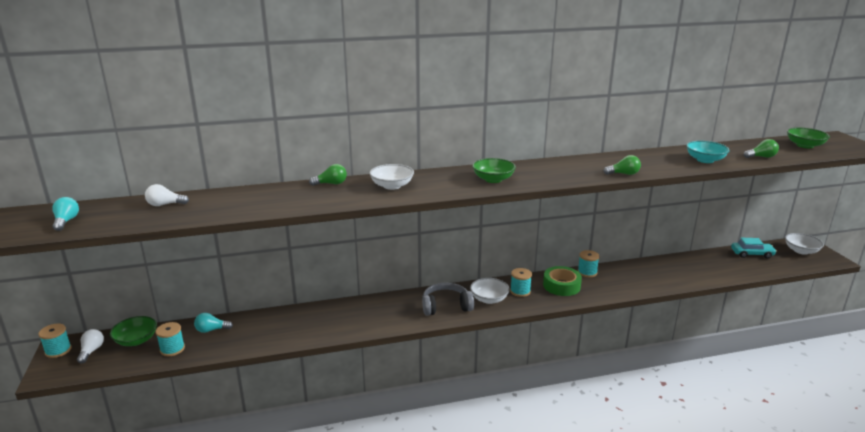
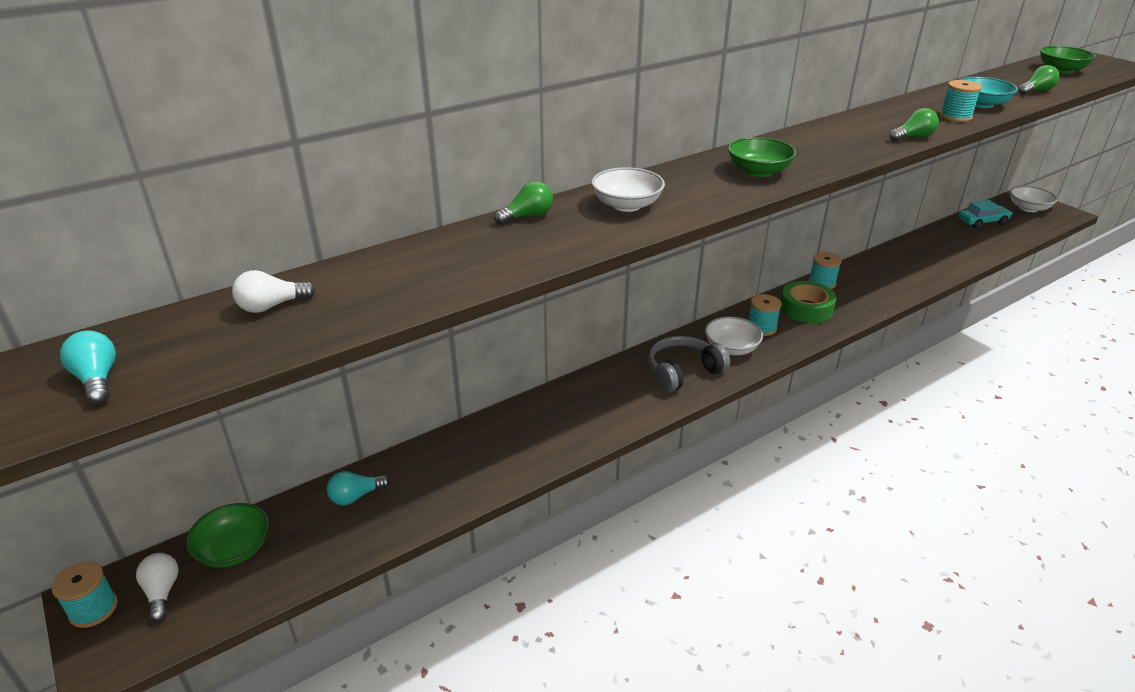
camera: 20 degrees left, 10 degrees up
turquoise spool [156,322,185,356] -> turquoise spool moved to [940,80,982,122]

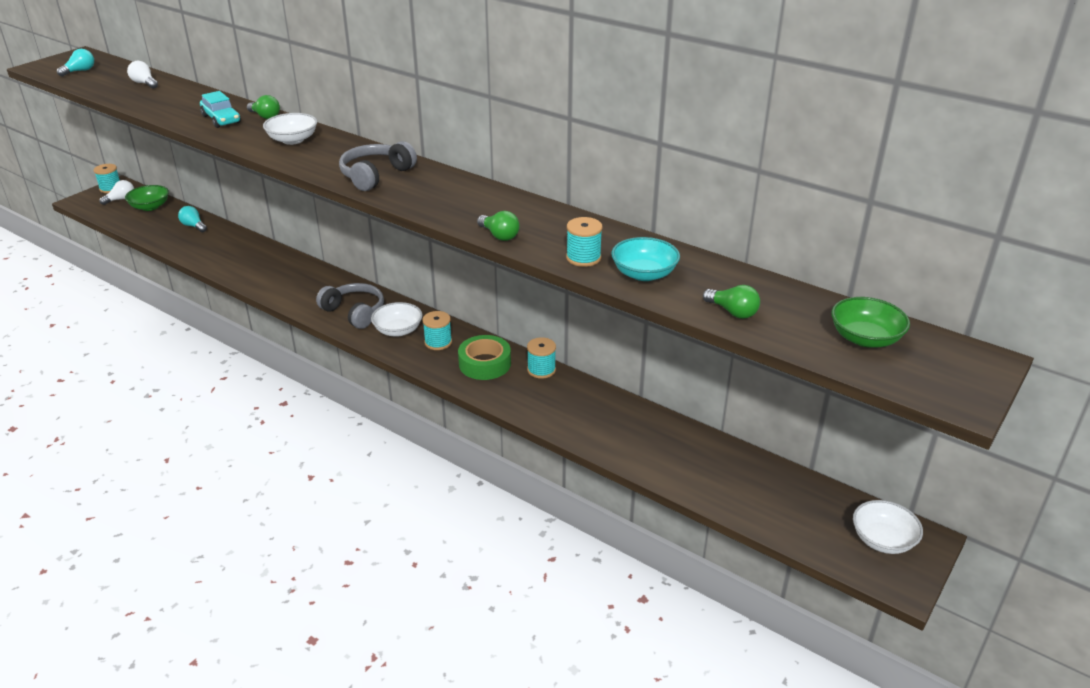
camera: 70 degrees right, 0 degrees up
green bowl [728,137,797,177] -> grey headphones [339,141,417,191]
turquoise car [958,200,1012,228] -> turquoise car moved to [200,91,241,128]

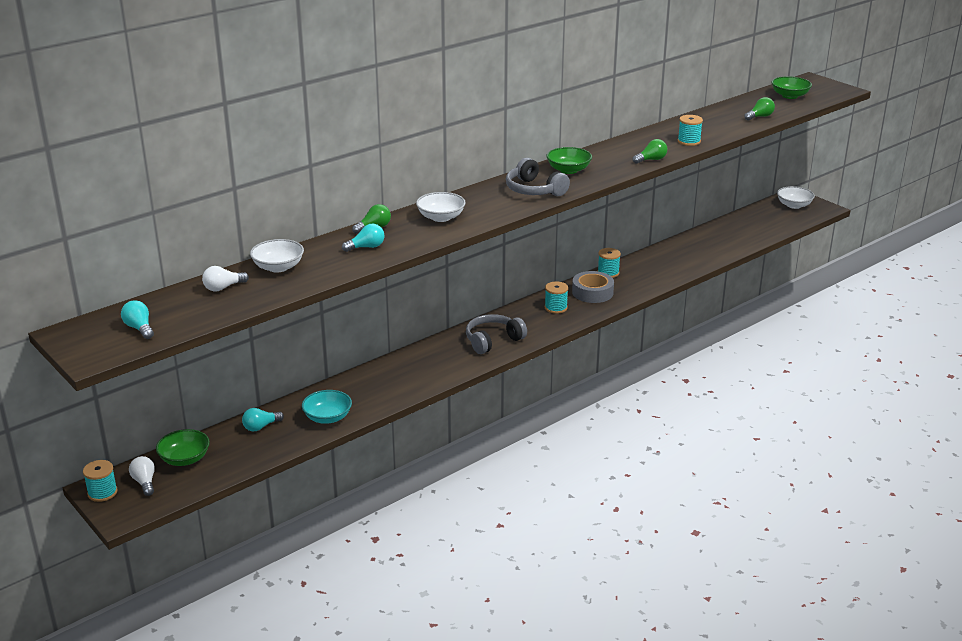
camera: 75 degrees left, 5 degrees down
turquoise car [200,91,241,128] -> turquoise light bulb [342,224,384,252]
white bowl [371,302,422,337] -> white bowl moved to [250,239,304,273]
green tape [458,335,511,380] -> grey tape [572,271,614,303]
turquoise bowl [611,237,680,281] -> turquoise bowl moved to [302,390,352,424]
none -> green bowl [547,147,592,174]

